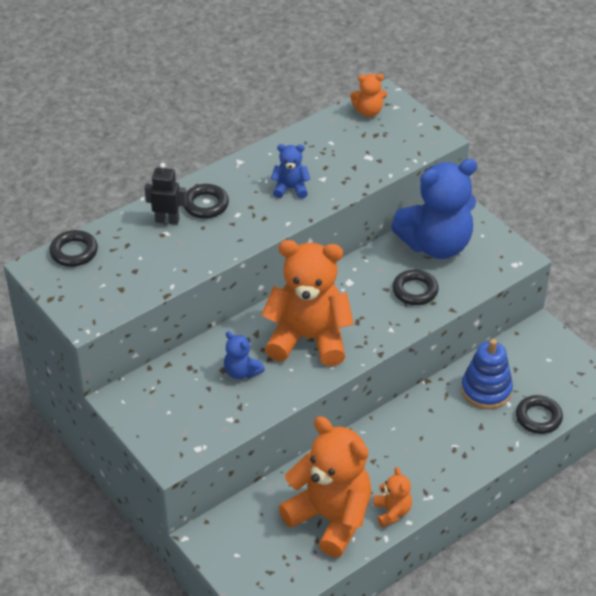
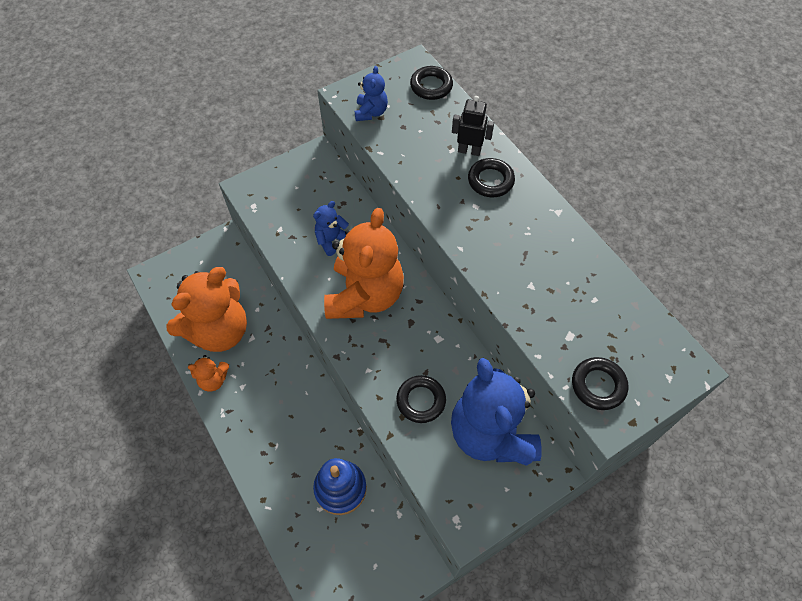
camera: 95 degrees right, 15 degrees up
black robot [145,163,187,225] -> black robot turned 90 degrees counterclockwise [452,96,494,156]
blue teddy bear [271,144,310,199] -> blue teddy bear moved to [355,66,388,121]
orange teddy bear [350,74,387,117] -> none
black ring [516,395,563,434] -> black ring moved to [572,357,628,410]

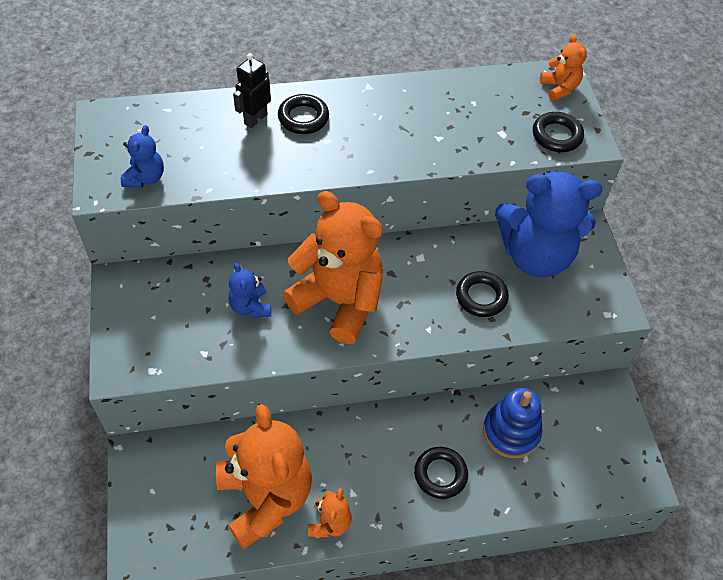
camera: 70 degrees left, 5 degrees down
blue teddy bear [355,66,388,121] -> blue teddy bear turned 75 degrees clockwise [121,125,164,187]
black ring [410,66,453,100] -> black ring moved to [414,447,468,499]
none -> orange teddy bear [540,34,587,101]

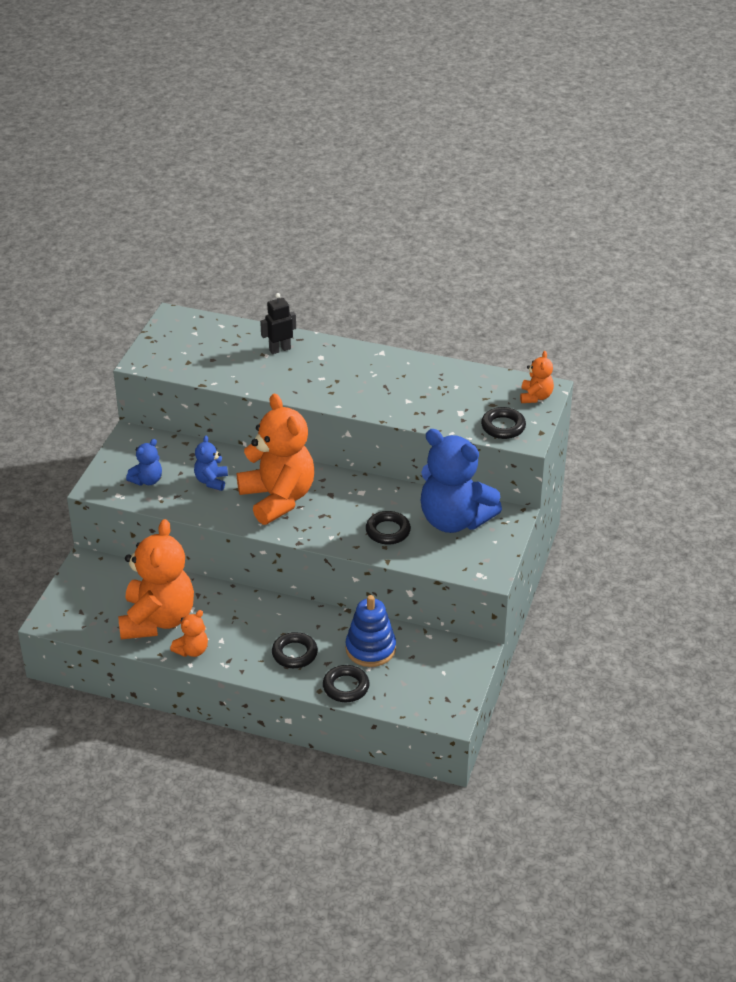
camera: 30 degrees right, 15 degrees down
blue teddy bear [121,125,164,187] -> blue teddy bear moved to [126,439,162,486]
black ring [278,94,329,134] -> black ring moved to [323,665,370,702]

